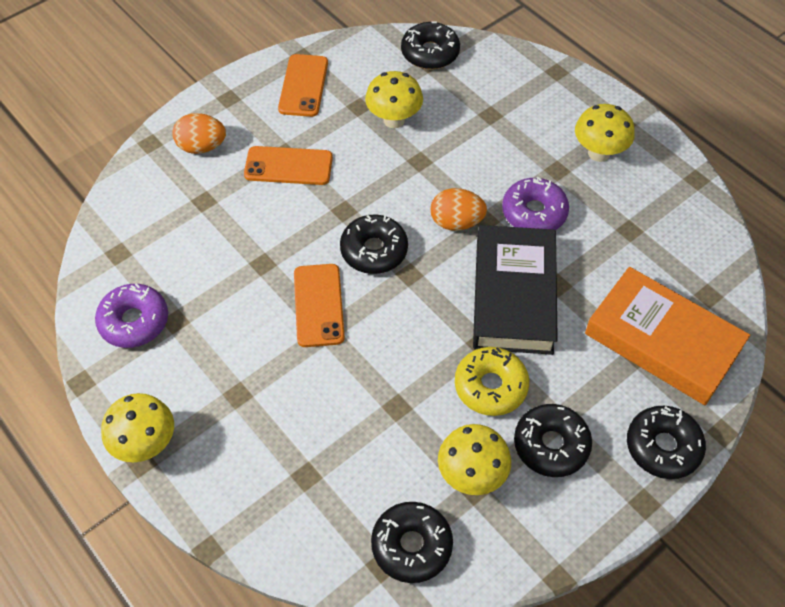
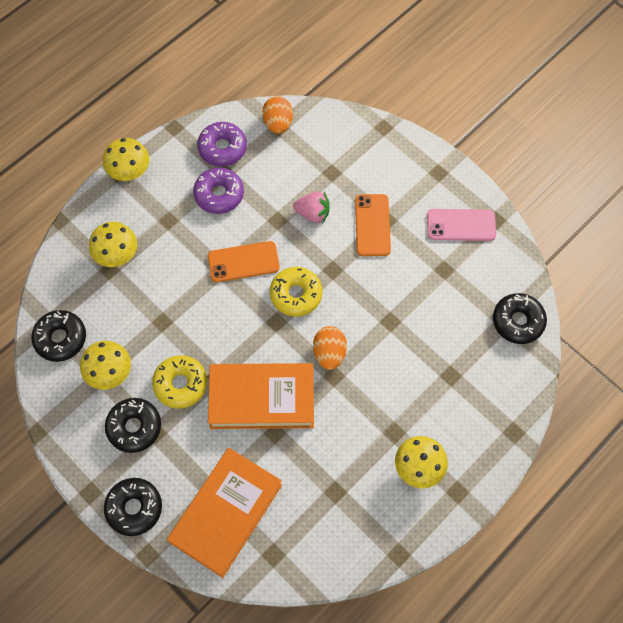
camera: 85 degrees right, 10 degrees up
orange egg [172,113,226,154] -> orange egg moved to [262,96,293,134]
orange phone [278,54,328,117] -> pink phone [427,209,496,241]
black donut [340,214,408,274] -> yellow donut [270,267,322,317]
yellow mushroom [365,71,423,128] -> yellow mushroom moved to [89,222,137,267]
black book [473,225,558,355] -> orange book [208,363,314,429]
purple donut [502,177,569,230] -> purple donut moved to [193,168,244,214]
none -> pink strawberry [293,191,330,224]

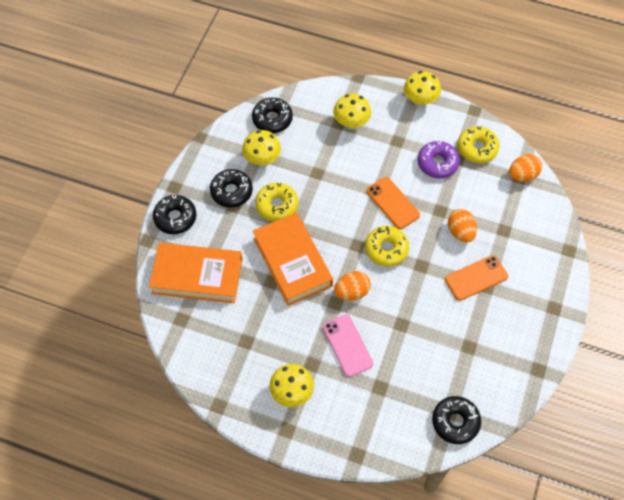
camera: 65 degrees right, 5 degrees down
purple donut [197,122,247,167] -> yellow donut [458,126,500,163]
pink strawberry [293,191,330,224] -> orange egg [448,209,477,242]
pink phone [427,209,496,241] -> pink phone moved to [323,314,373,377]

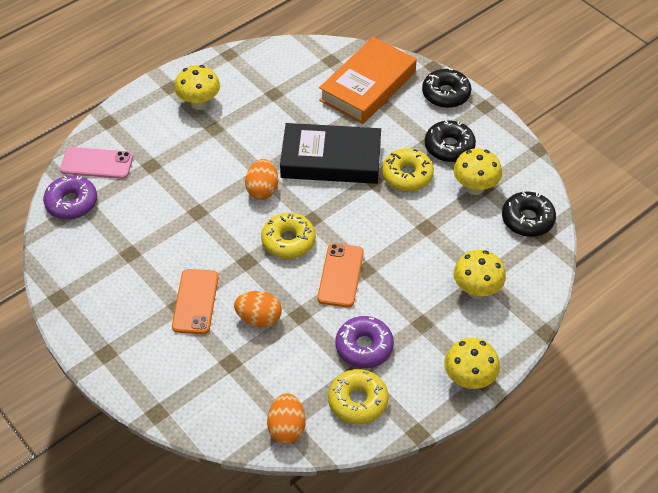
camera: 120 degrees right, 10 degrees down
orange book [253,213,333,306] -> black book [280,123,381,184]
pink phone [323,314,373,377] -> pink phone moved to [60,147,133,179]
orange phone [366,177,420,229] -> orange phone turned 75 degrees counterclockwise [317,243,364,308]
black donut [432,396,481,444] -> purple donut [43,175,97,220]

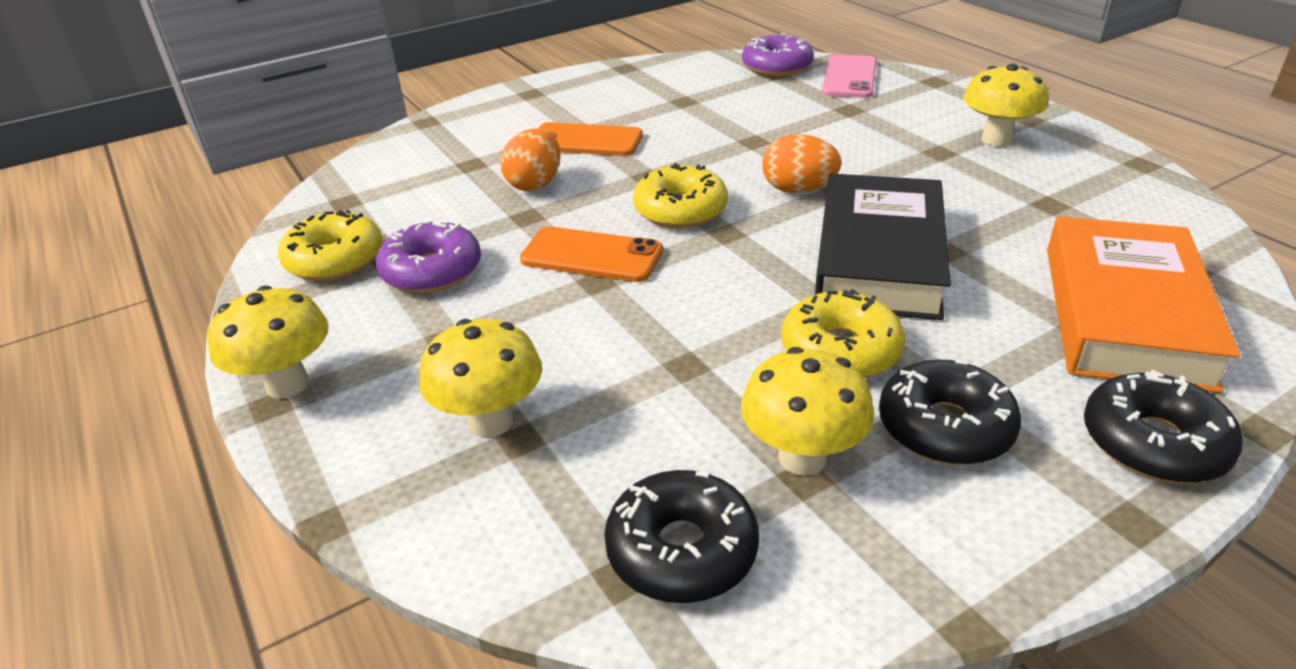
camera: 100 degrees right, 15 degrees down
orange egg [267,393,306,444] -> none
orange book [319,37,417,124] -> orange book turned 60 degrees clockwise [1047,216,1240,393]

